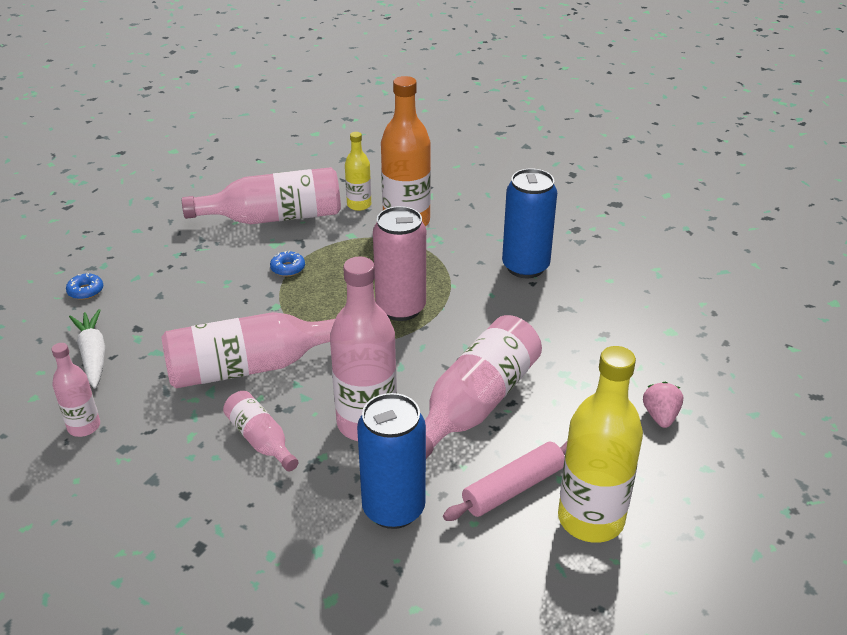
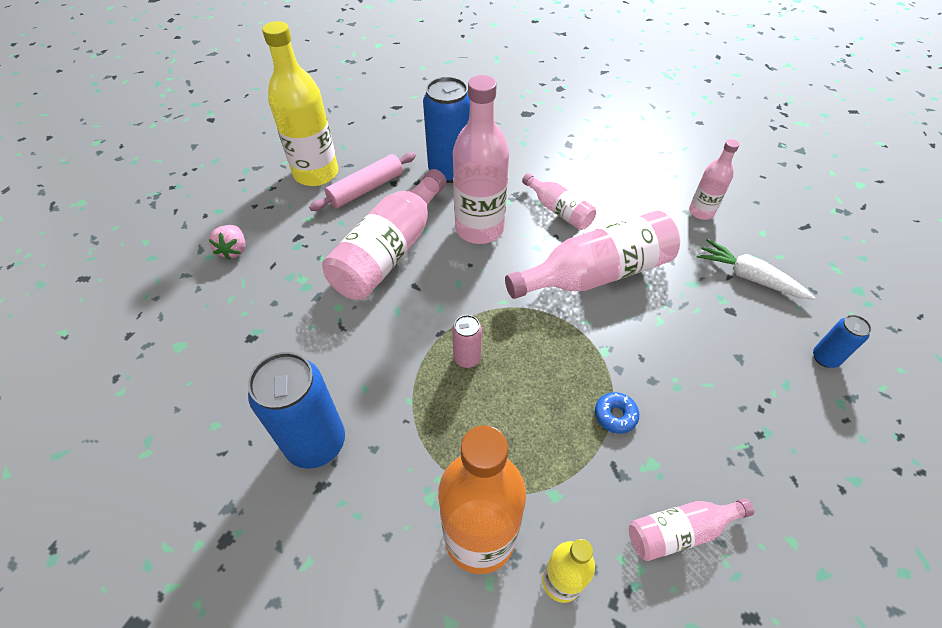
camera: 175 degrees right, 15 degrees up
blue donut [66,273,103,300] -> blue can [813,315,872,368]
white carrot [69,309,105,389] -> white carrot turned 150 degrees clockwise [697,239,815,300]
pink bottle [182,167,341,224] -> pink bottle [629,498,754,561], size x0.53
pink can [373,206,426,321] -> pink can [452,315,482,368], size x0.50

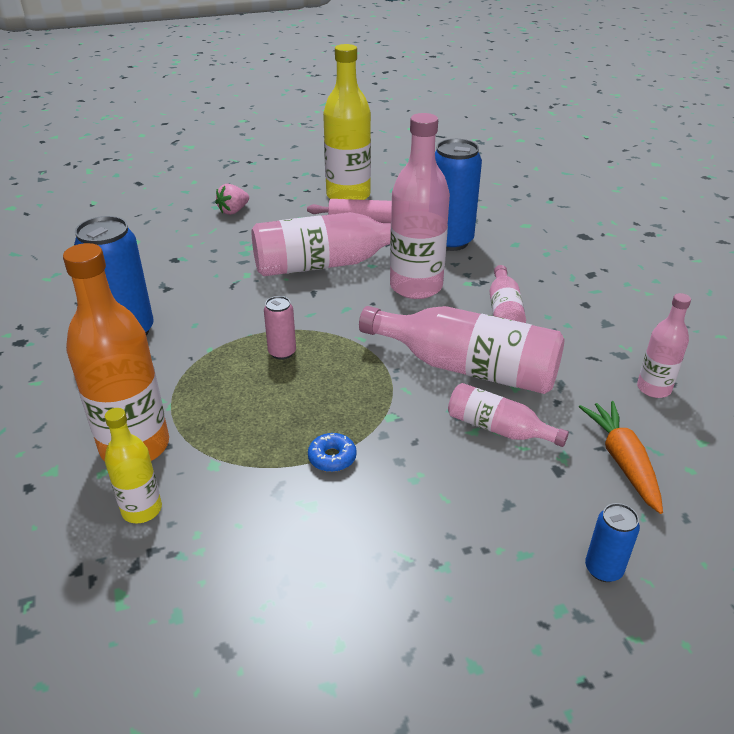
camera: 45 degrees right, 15 degrees down
pink bottle [629,498,754,561] -> pink bottle moved to [448,383,569,447]
white carrot [697,239,815,300] -> orange carrot [579,401,663,514]

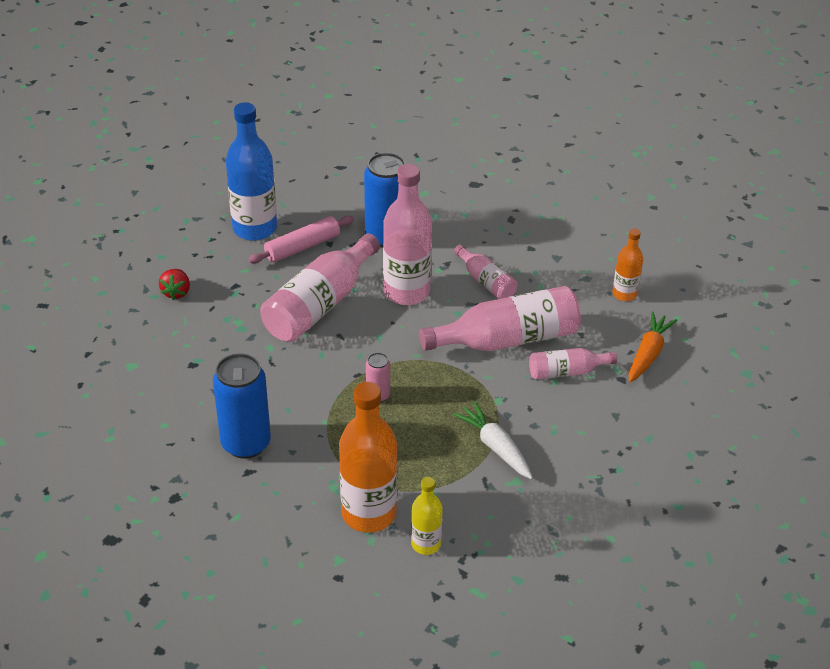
camera: 40 degrees left, 5 degrees up
pink strawberry [215,184,249,215] -> red strawberry [159,269,190,300]
blue donut [308,433,357,472] -> white carrot [453,401,533,479]
yellow bottle [323,44,371,200] -> blue bottle [226,102,277,241]
orange carrot [579,401,663,514] -> orange carrot turned 75 degrees clockwise [629,311,678,382]
blue can [585,503,640,582] -> none
pink bottle [637,293,691,398] -> orange bottle [612,228,643,301]

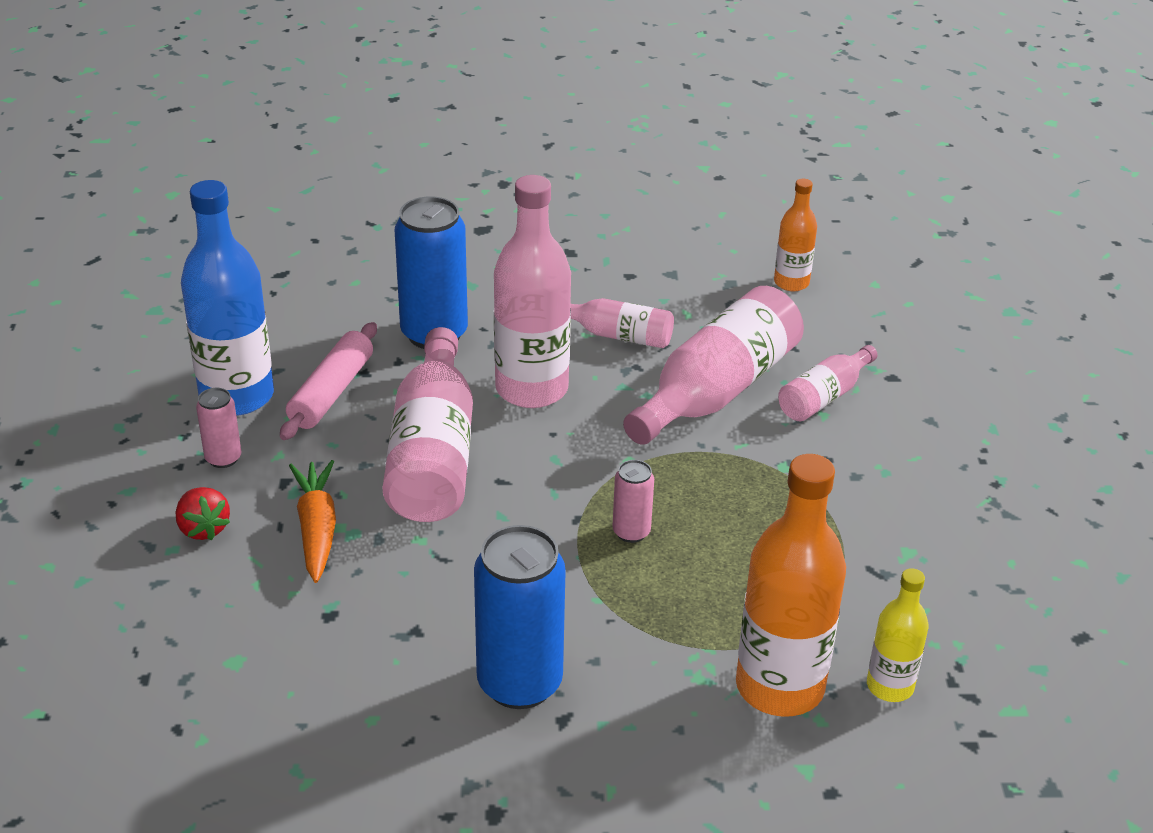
camera: 35 degrees left, 5 degrees down
white carrot [453,401,533,479] -> none
orange carrot [629,311,678,382] -> orange carrot moved to [289,460,336,583]
none -> pink can [196,388,241,468]

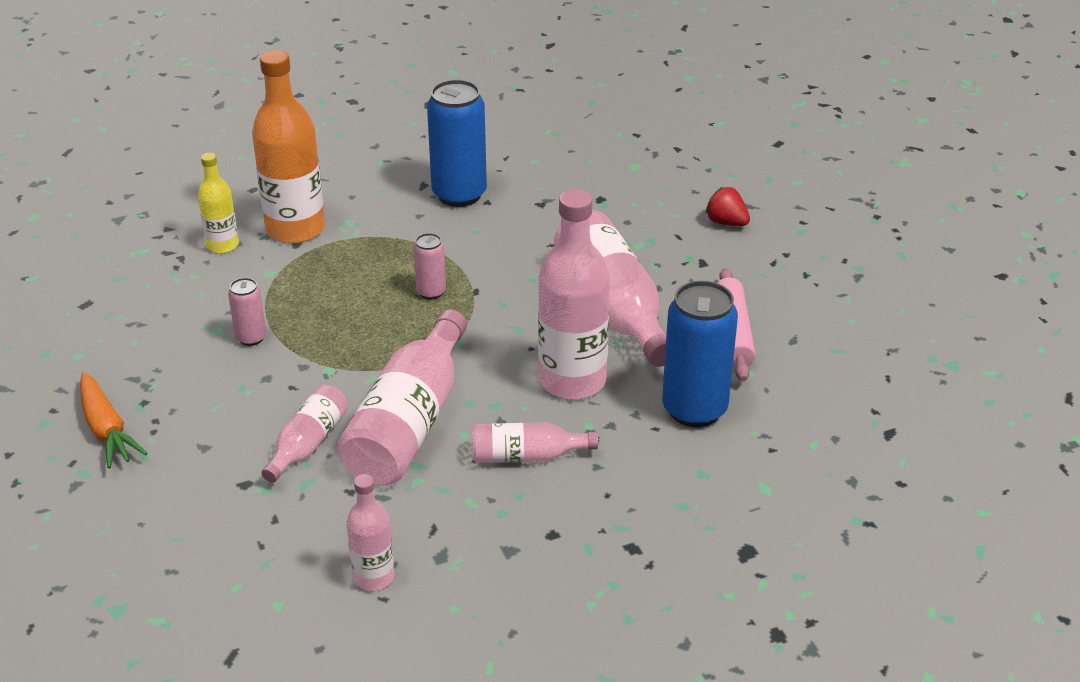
camera: 160 degrees right, 0 degrees up
blue bottle [181,180,274,416] -> none
pink can [196,388,241,468] -> pink can moved to [228,278,266,346]
orange carrot [289,460,336,583] -> orange carrot moved to [80,372,148,469]
orange bottle [774,179,817,291] -> pink bottle [347,474,394,591]

